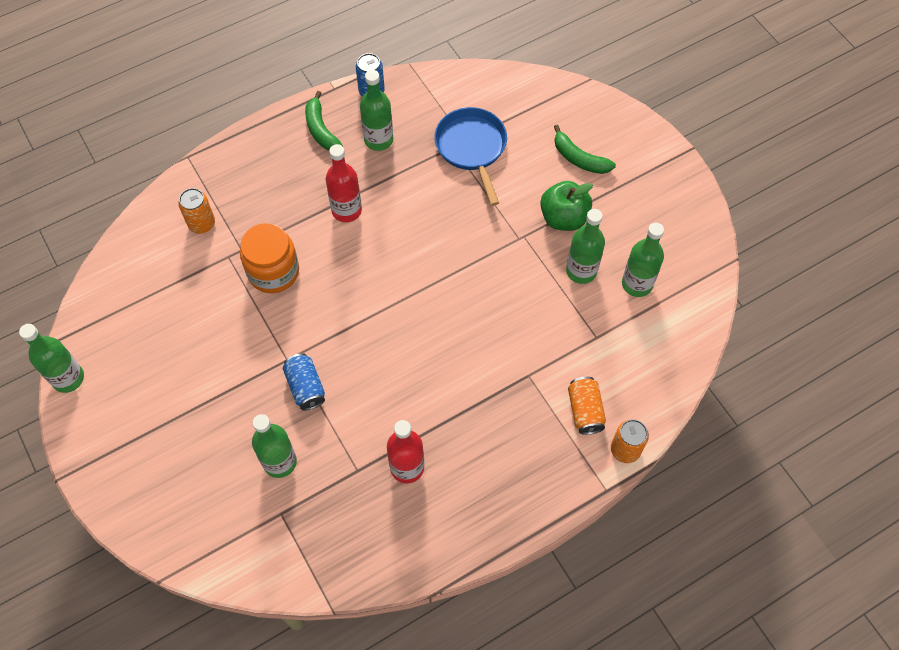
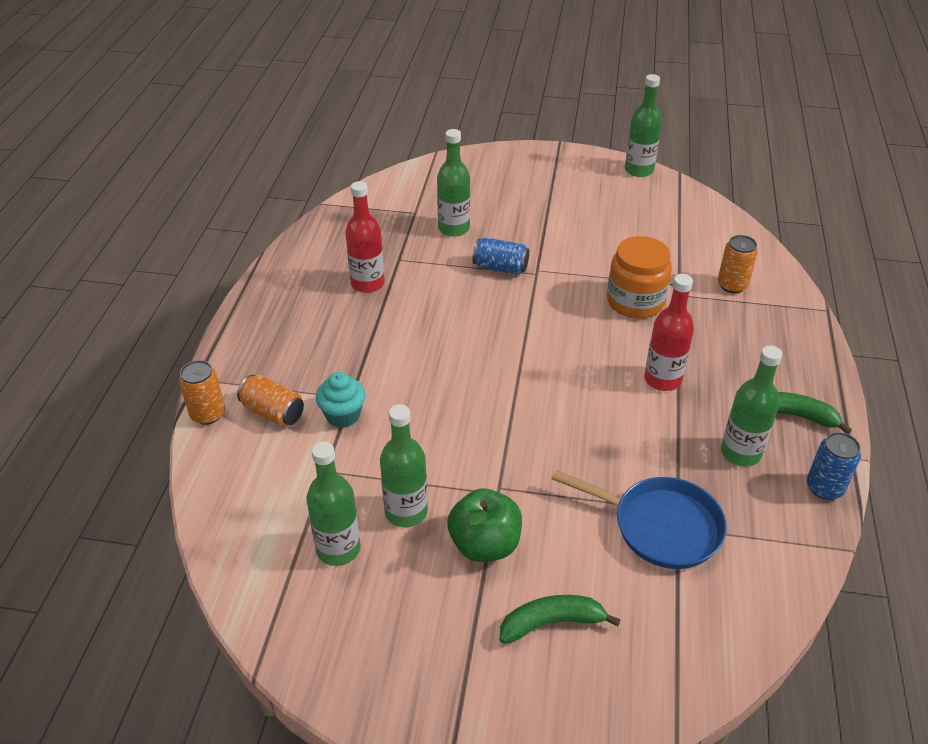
camera: 130 degrees right, 20 degrees down
none -> turquoise cupcake [316,372,366,428]

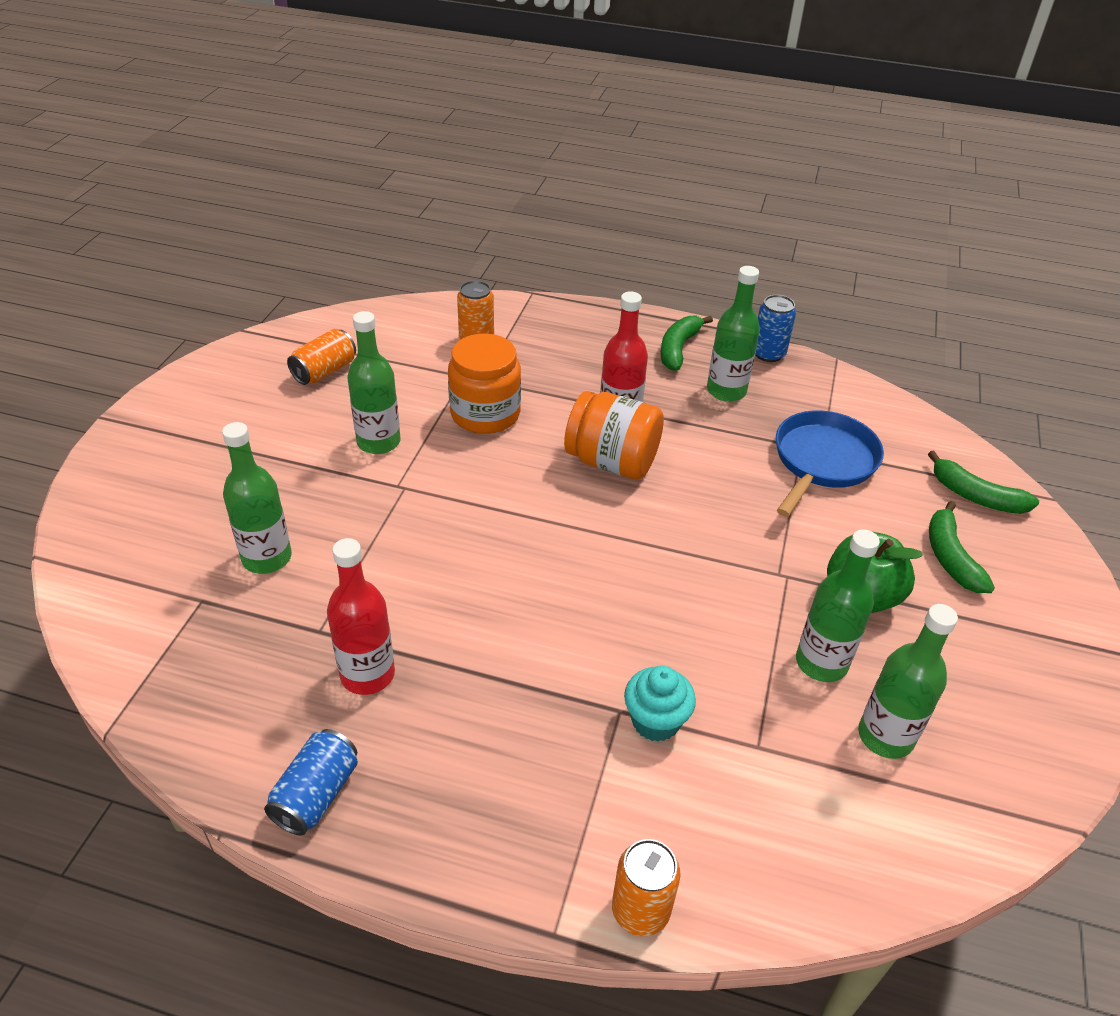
camera: 85 degrees left, 0 degrees up
orange can [237,375,304,427] -> orange can moved to [287,329,356,385]
blue can [473,237,529,275] -> blue can moved to [264,729,358,835]
green bottle [625,74,662,177] -> green bottle moved to [348,311,400,454]
none -> orange jar [564,391,664,479]
none -> green banana [928,450,1039,514]

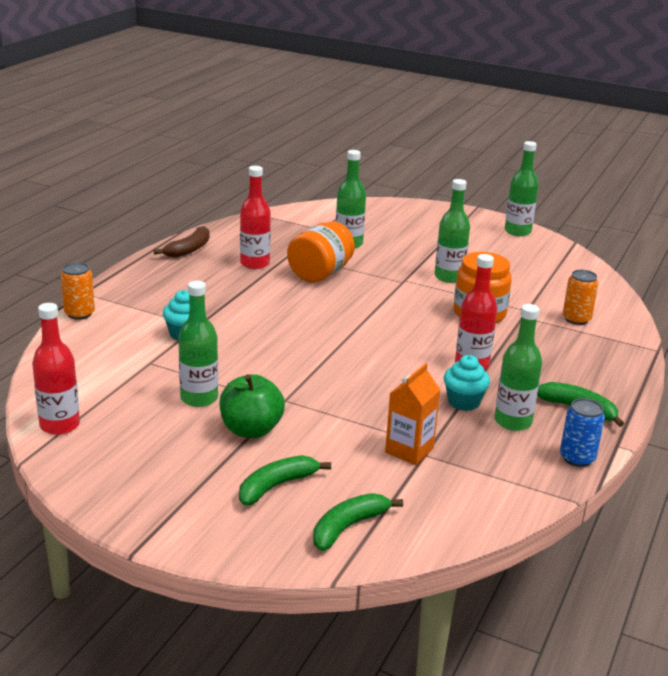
camera: 100 degrees right, 15 degrees down
blue can [264,729,358,835] -> brown banana [154,226,210,258]
orange can [287,329,356,385] -> none
orange jar [564,391,664,479] -> orange jar moved to [287,221,355,283]
blue pan [776,410,884,517] -> orange carton [385,363,440,465]
green bottle [858,604,958,759] -> green bottle moved to [505,141,539,236]
green banana [929,501,995,593] -> green banana turned 45 degrees counterclockwise [239,455,331,506]
none -> red bottle [32,303,80,435]
none -> turquoise cupcake [444,355,490,411]

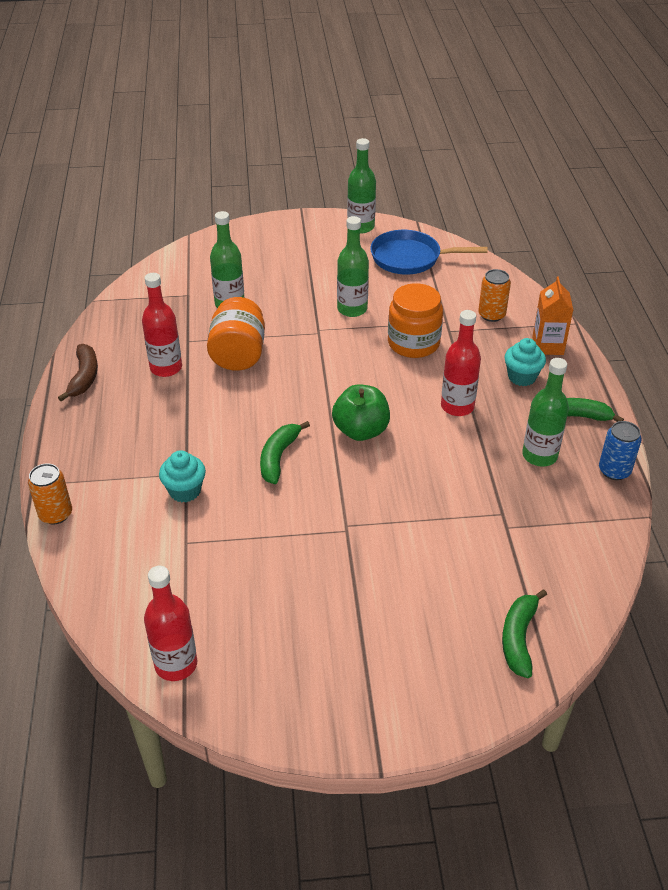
camera: 30 degrees left, 15 degrees up
green bottle [178,281,218,407] -> none
green apple [219,374,285,438] -> green apple moved to [332,384,390,441]
green banana [239,455,331,506] -> green banana moved to [260,421,310,484]
orange carton [385,363,440,465] -> orange carton moved to [532,277,573,355]
turquoise cupcake [444,355,490,411] -> turquoise cupcake moved to [504,338,546,386]
none -> blue pan [370,230,488,275]

